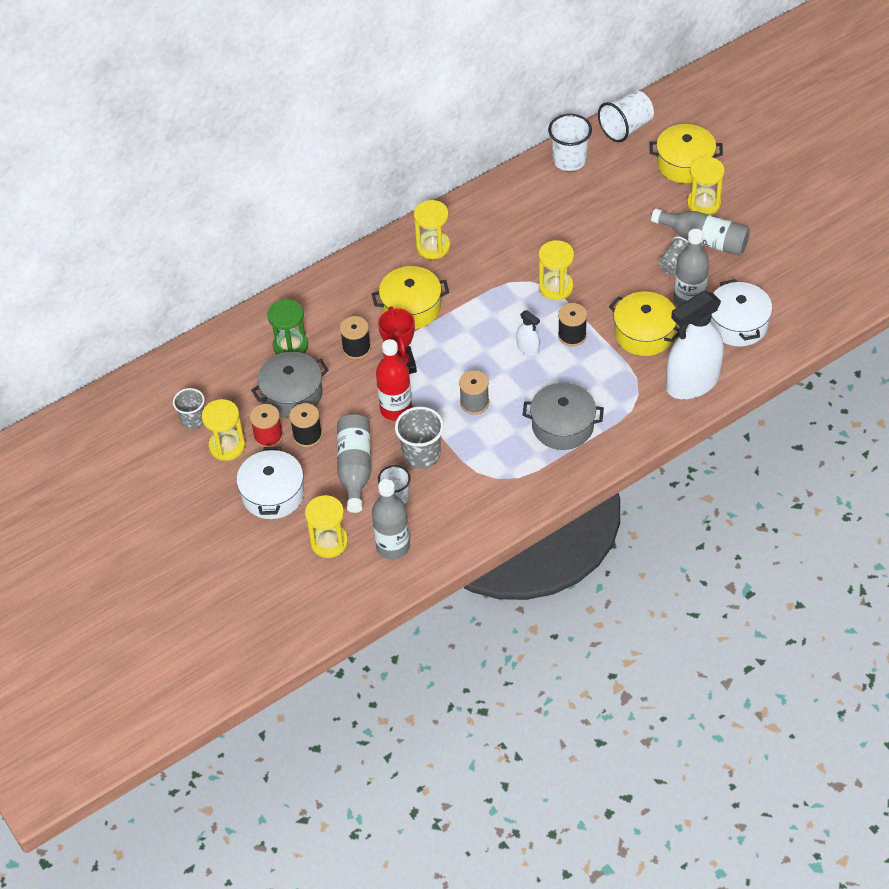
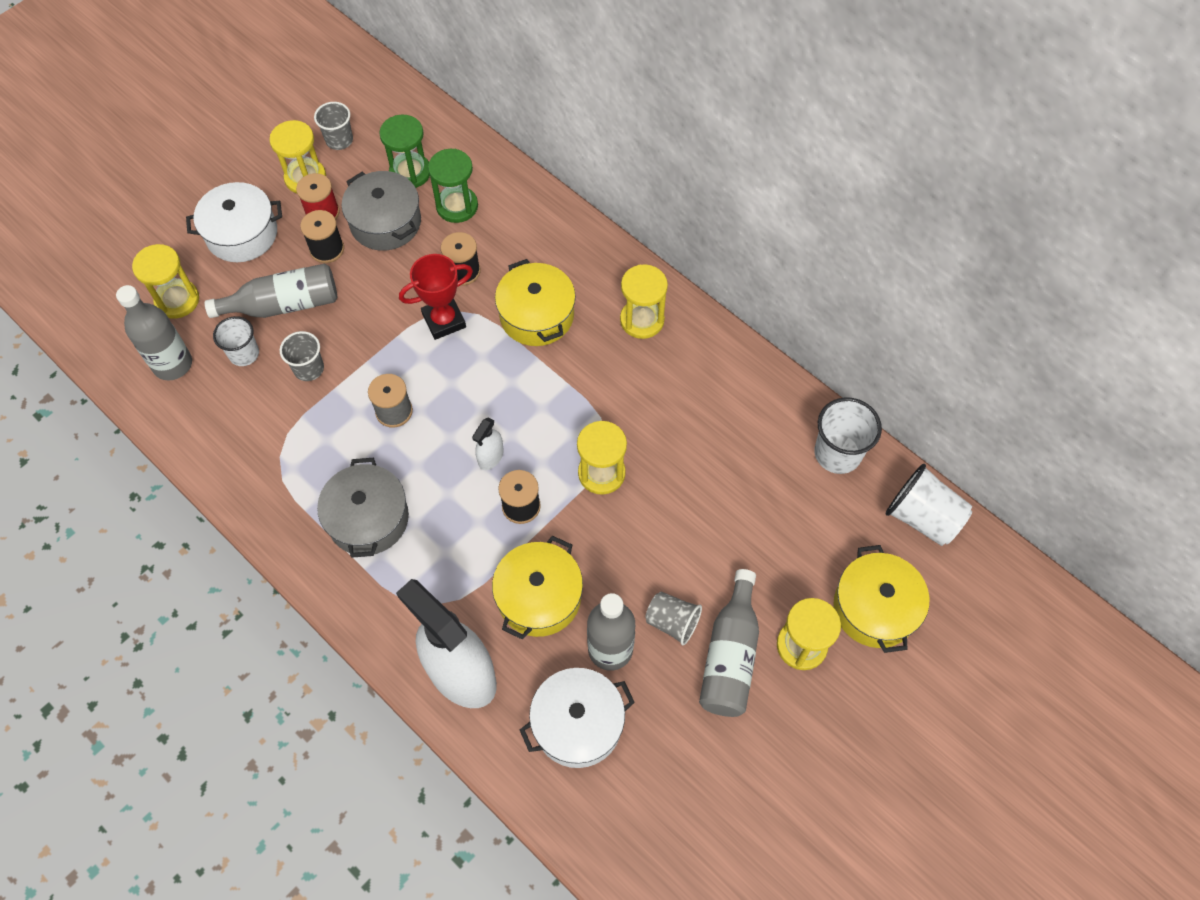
camera: 75 degrees right, 10 degrees up
red bottle [376,339,412,421] -> none
grey cup [395,407,444,469] -> grey cup [280,331,324,381], size x0.67
none -> green hourglass [379,115,430,188]

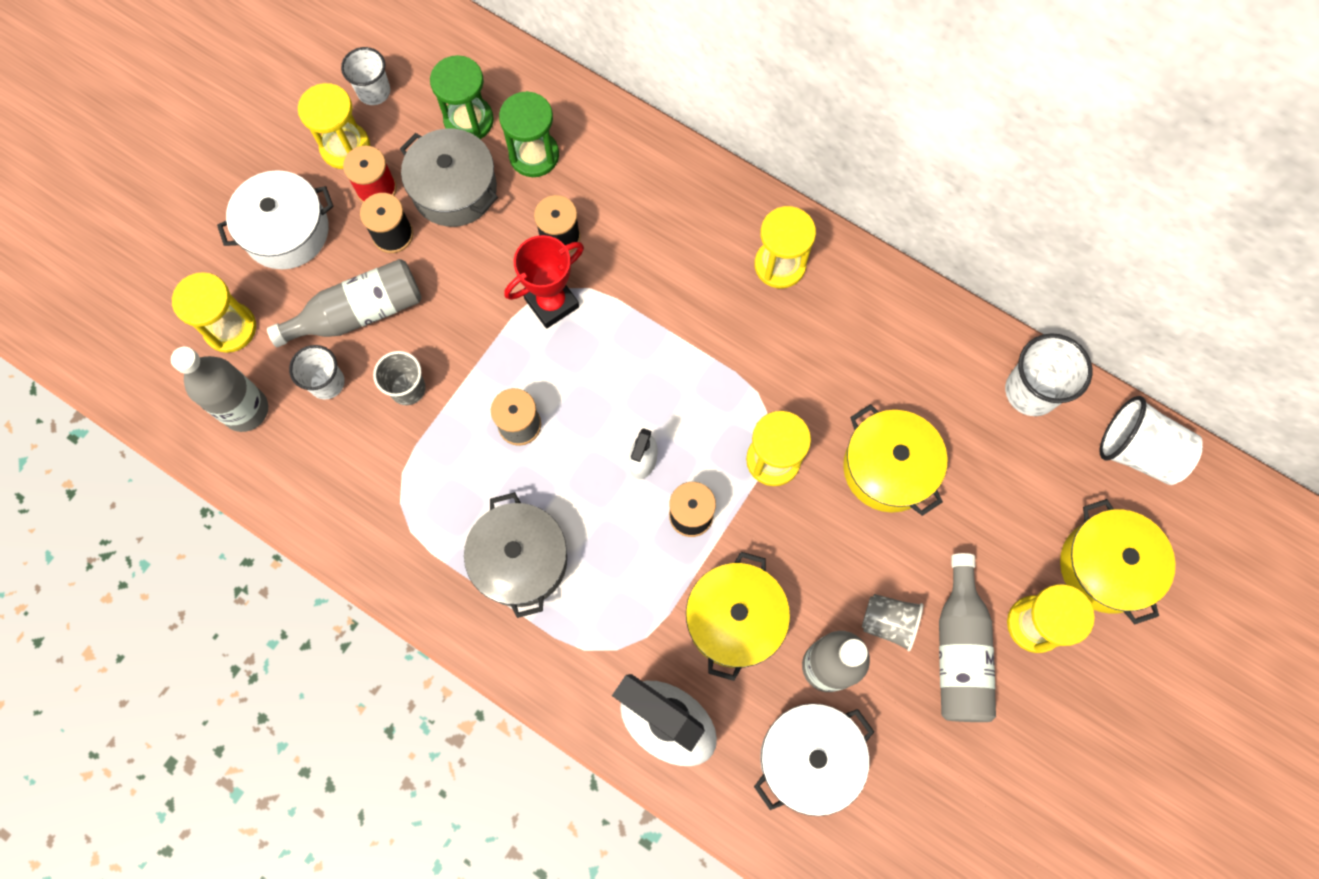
camera: 10 degrees left, 10 degrees up
grey cup [314,102,353,150] -> white cup [341,47,391,105]
yellow pot [495,259,576,346] -> yellow pot moved to [843,404,948,516]

